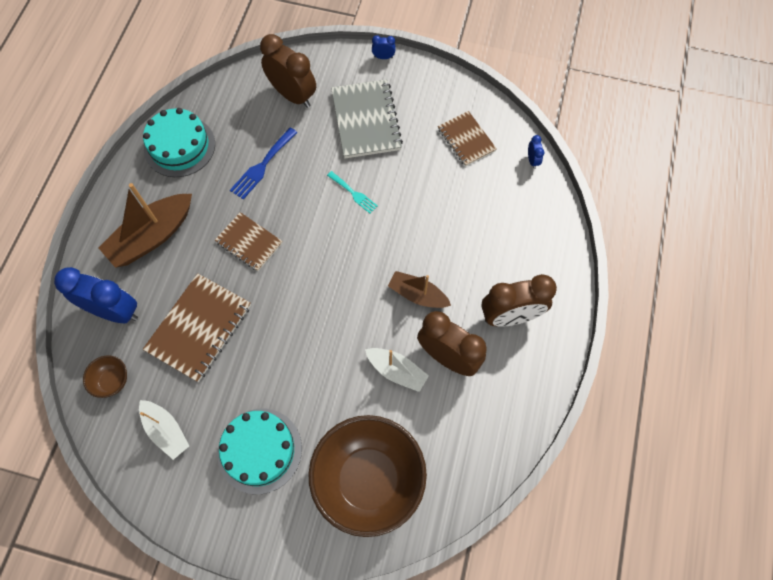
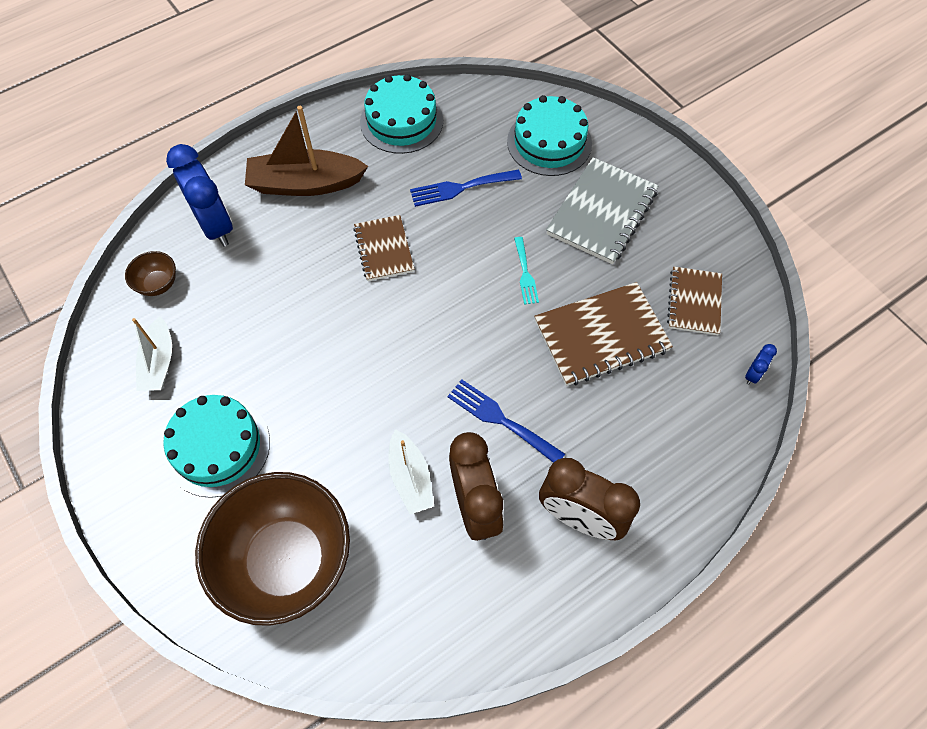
camera: 40 degrees right, 5 degrees down
brown notebook [143,273,251,382] -> brown notebook moved to [534,282,673,386]
brown clock [260,34,316,108] -> turquoise cake [507,95,592,176]
blue clock [372,35,396,59] -> none
brown boat [388,271,451,308] -> blue fork [448,379,565,463]

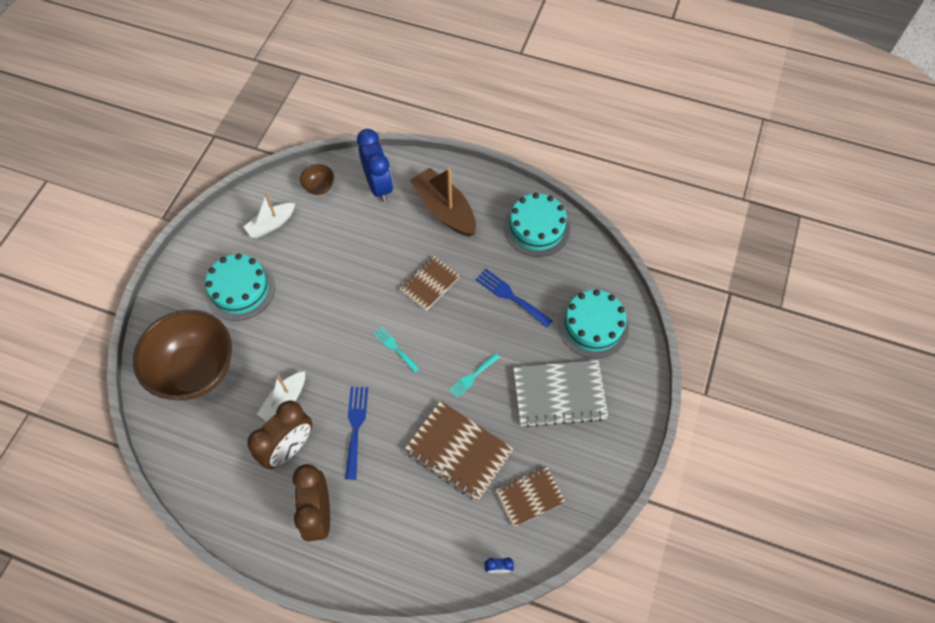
camera: 55 degrees right, 0 degrees up
blue clock [166,144,233,247] -> blue clock turned 45 degrees counterclockwise [357,129,393,202]
none -> turquoise fork [374,327,420,373]

